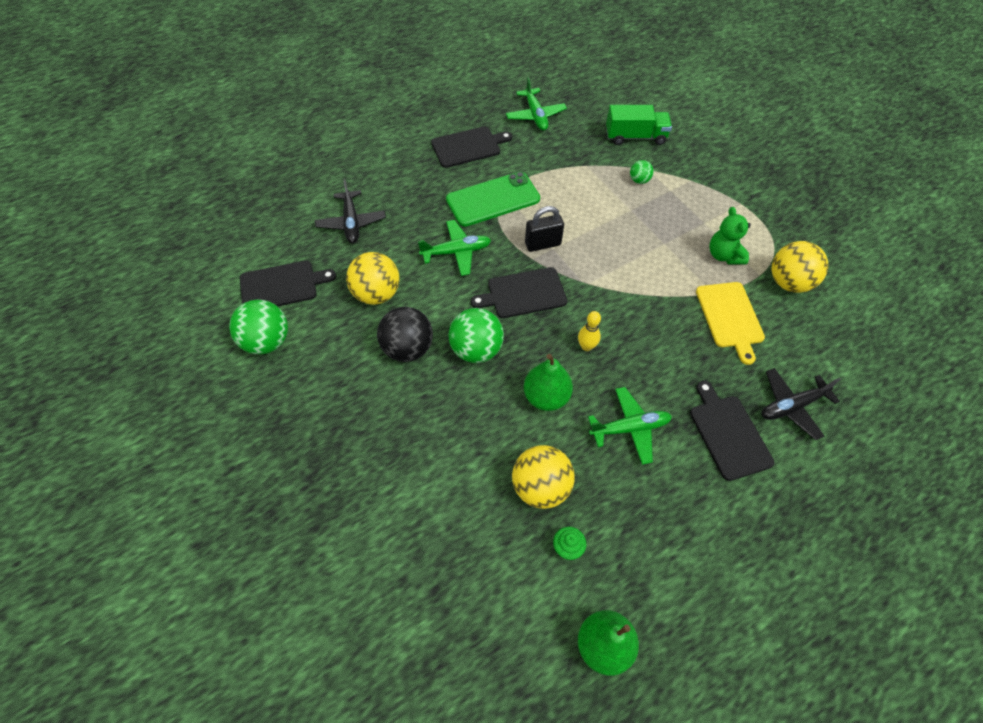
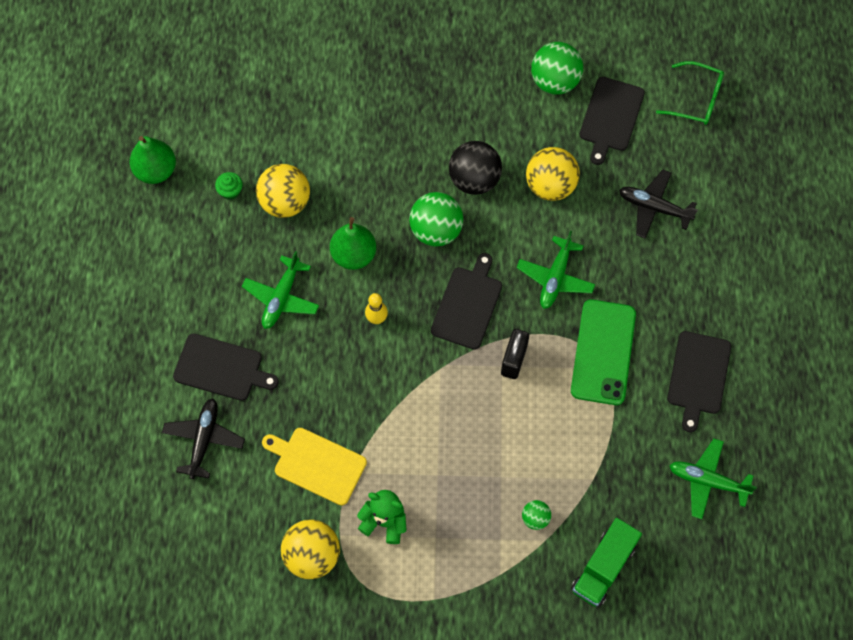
camera: 125 degrees right, 10 degrees up
none -> green glasses [656,61,724,125]

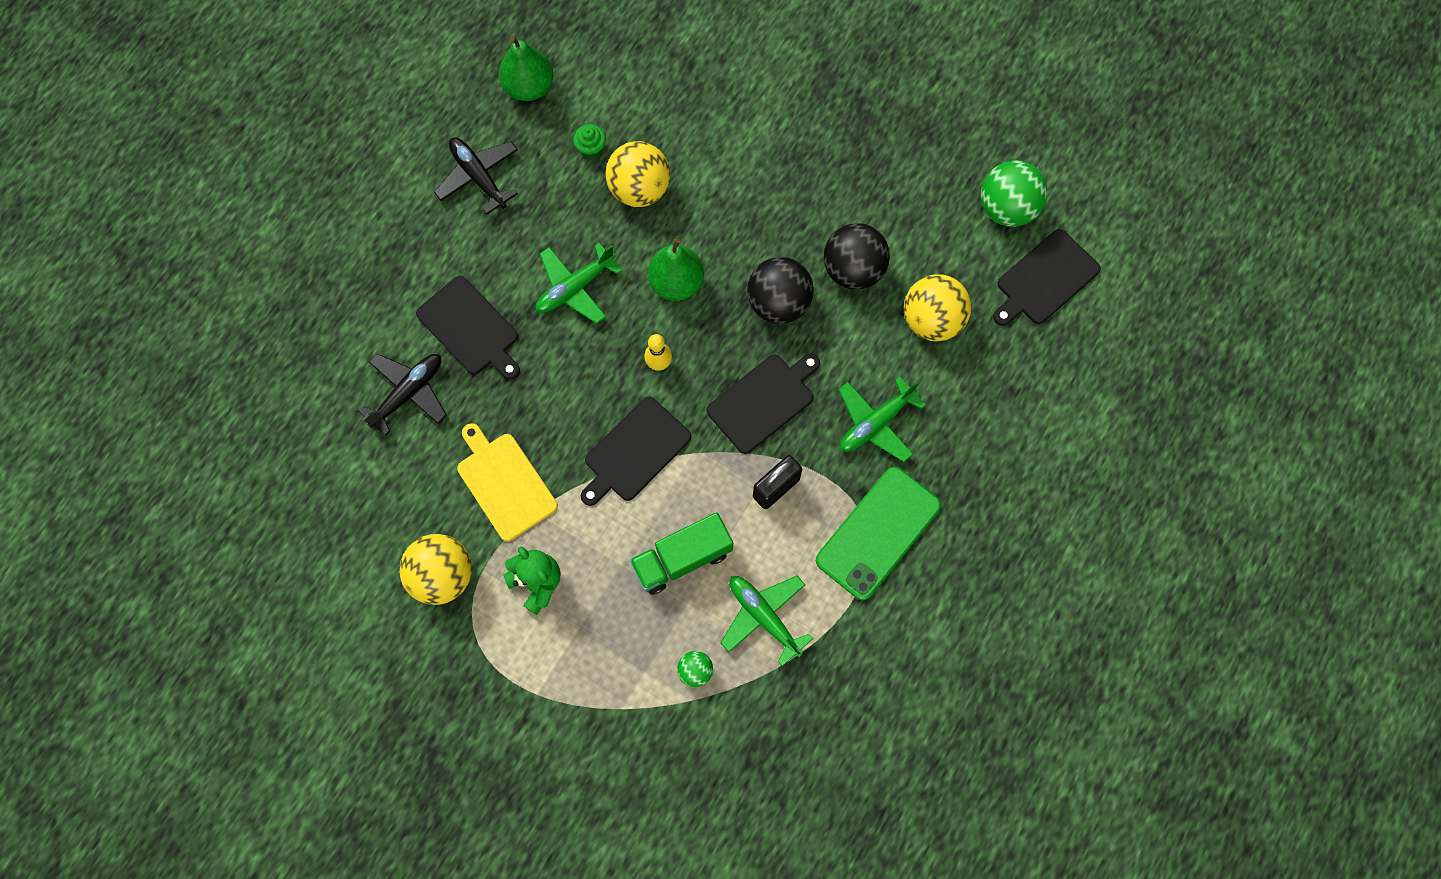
camera: 30 degrees right, 5 degrees up
green ball [409,192,463,247] -> black ball [747,257,814,324]
green truck [571,518,642,607] -> green truck moved to [629,512,733,595]
black plane [619,170,698,239] -> black plane moved to [434,137,518,214]
green glasses [656,61,724,125] -> none
black cutting board [667,331,731,432] -> black cutting board moved to [581,397,691,506]
green plane [669,439,757,519] -> green plane moved to [720,576,813,666]

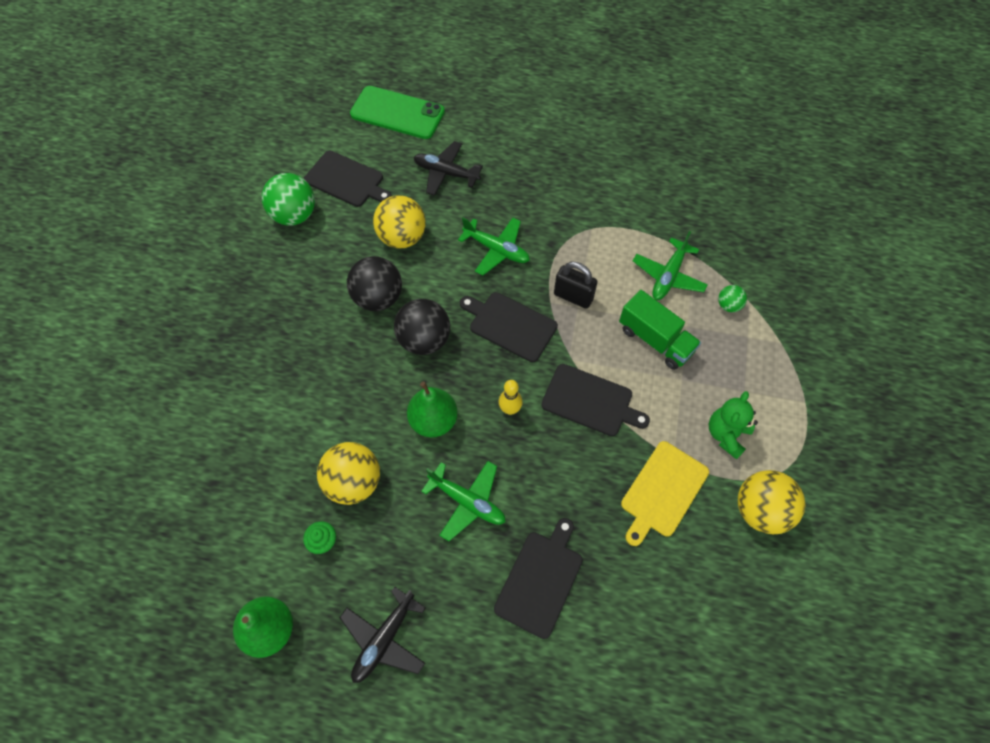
camera: 110 degrees left, 10 degrees down
black plane [358,354,447,436] -> black plane moved to [413,141,483,196]
green phone [816,467,941,600] -> green phone moved to [350,86,445,139]

